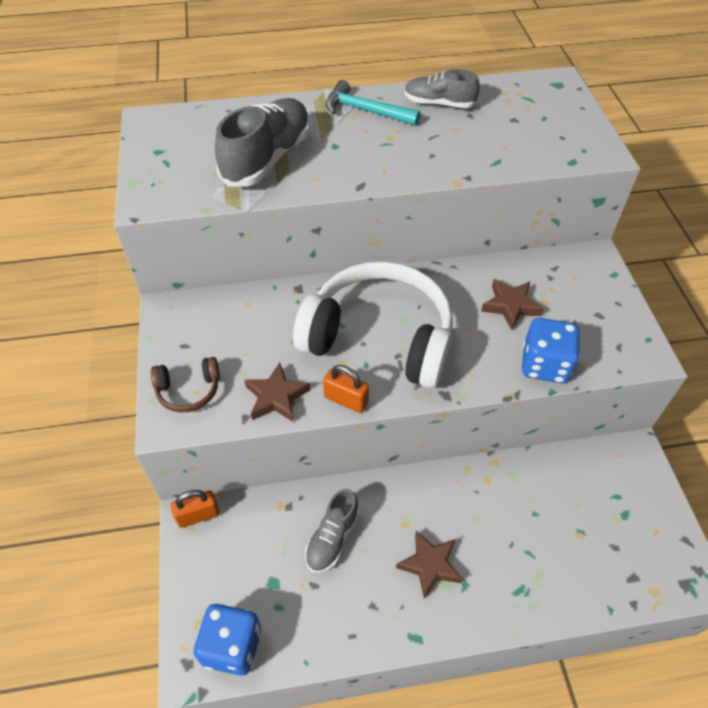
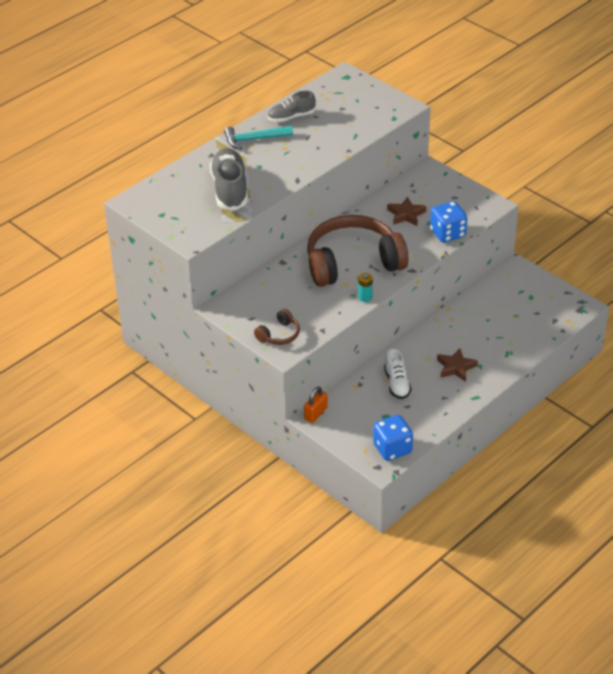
camera: 35 degrees left, 10 degrees down
brown star [244,363,310,422] -> none
white headphones [293,262,453,388] -> brown headphones [307,215,408,287]
grey shoe [305,489,360,573] -> white shoe [384,349,412,399]
orange padlock [323,365,369,413] -> turquoise battery [358,273,373,302]

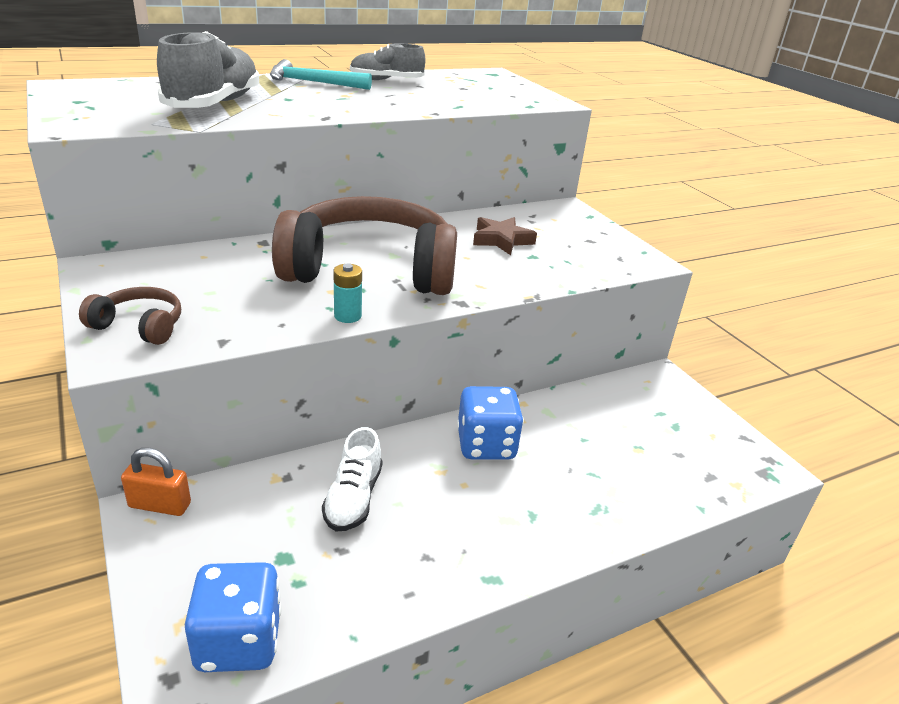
camera: 15 degrees right, 10 degrees down
brown headphones [254,309,300,345] -> brown headphones turned 135 degrees counterclockwise [79,287,181,345]
orange padlock [304,386,328,423] -> orange padlock turned 45 degrees clockwise [121,448,191,516]
blue dice [430,201,467,243] -> blue dice moved to [457,386,524,460]
brown star [437,348,478,382] -> none

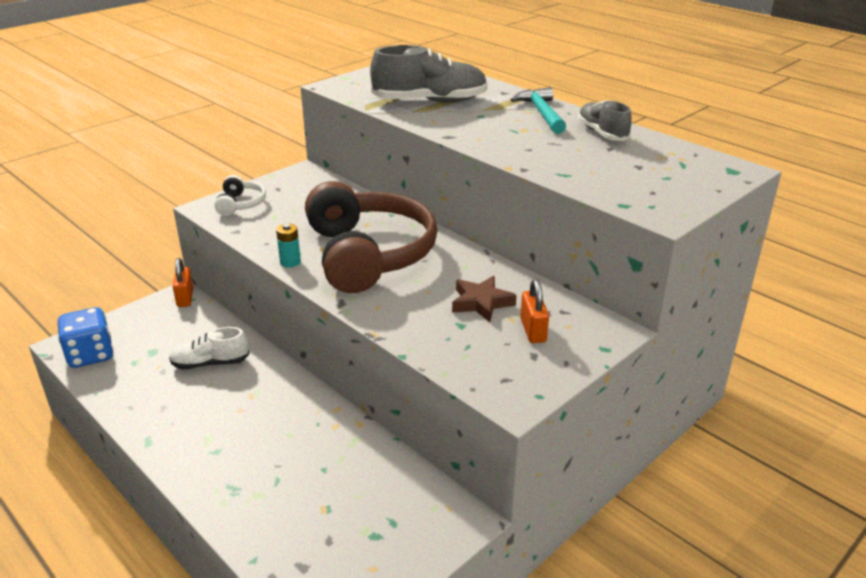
camera: 75 degrees right, 0 degrees up
brown headphones [79,287,181,345] -> white headphones [214,175,266,216]
blue dice [457,386,524,460] -> none
none -> orange padlock [520,279,549,343]

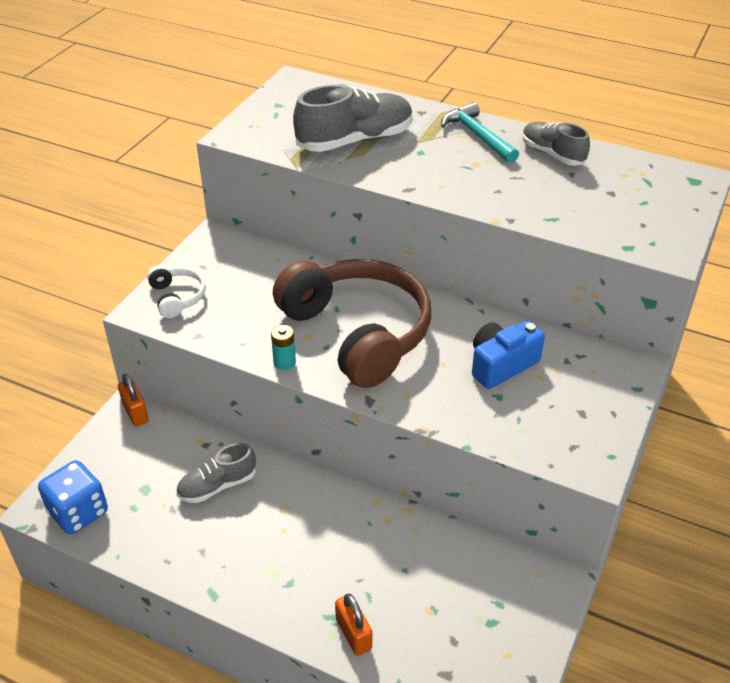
camera: 20 degrees left, 10 degrees up
white shoe [169,327,250,370] -> grey shoe [176,443,256,503]
brown star [452,276,517,322] -> blue camera [472,321,545,389]
orange padlock [520,279,549,343] -> orange padlock moved to [335,594,372,656]

